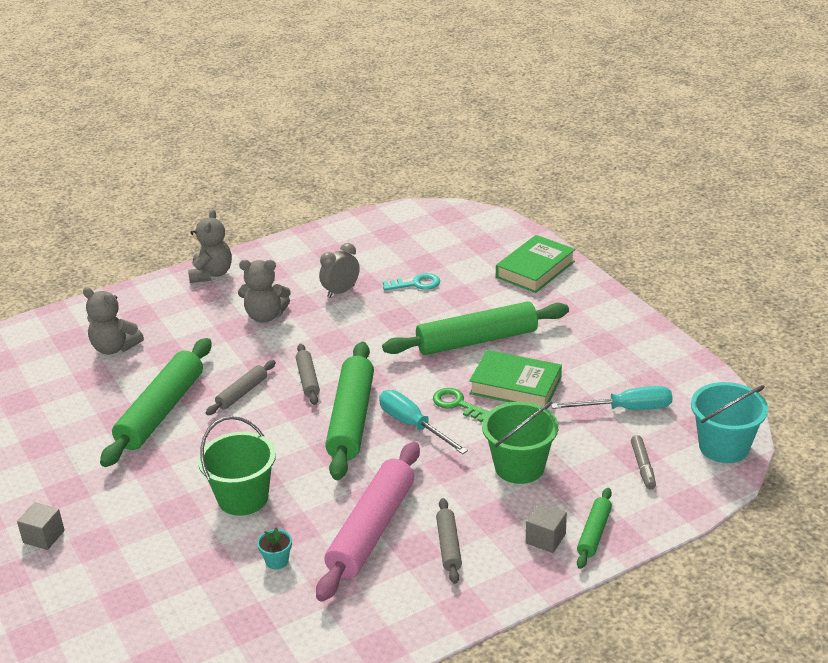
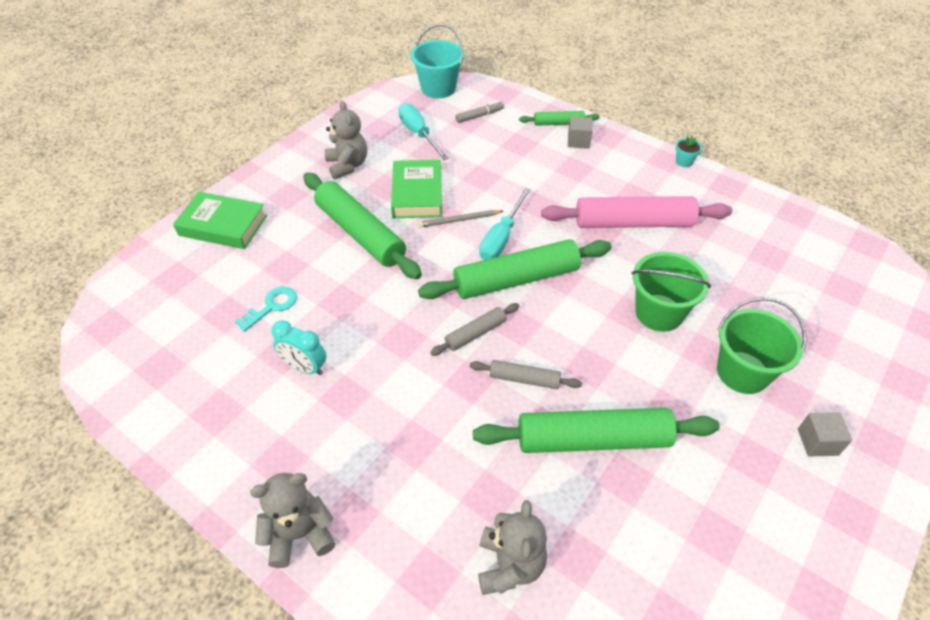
camera: 115 degrees left, 15 degrees up
grey teddy bear [238,260,290,323] -> grey teddy bear moved to [325,101,367,179]
turquoise flower pot [257,527,292,569] -> turquoise flower pot moved to [676,136,702,167]
grey clock [319,243,360,298] -> turquoise clock [271,320,326,375]
turquoise key [383,273,440,291] -> turquoise key turned 75 degrees clockwise [235,287,297,332]
green key [433,388,489,422] -> grey pencil [418,210,503,228]
grey rolling pin [436,498,462,584] -> none
green bucket [482,401,558,484] -> green bucket moved to [717,297,807,394]

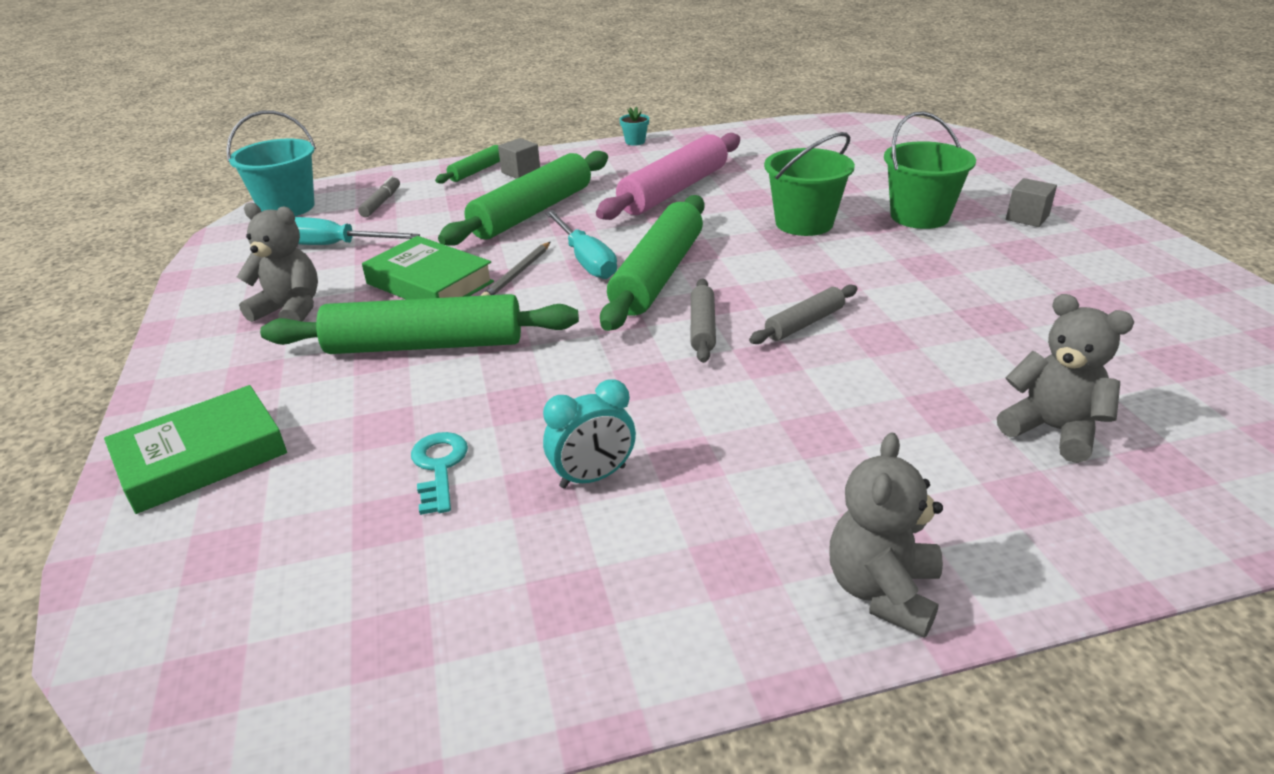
camera: 50 degrees left, 15 degrees down
green rolling pin [473,408,720,453] -> green rolling pin moved to [438,151,608,246]

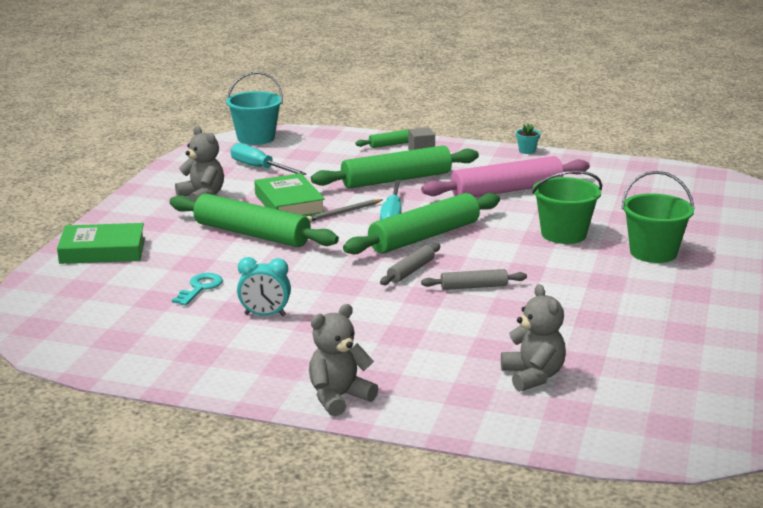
camera: 30 degrees right, 10 degrees down
grey marker [358,176,400,217] -> none
grey cube [1006,178,1057,227] -> none

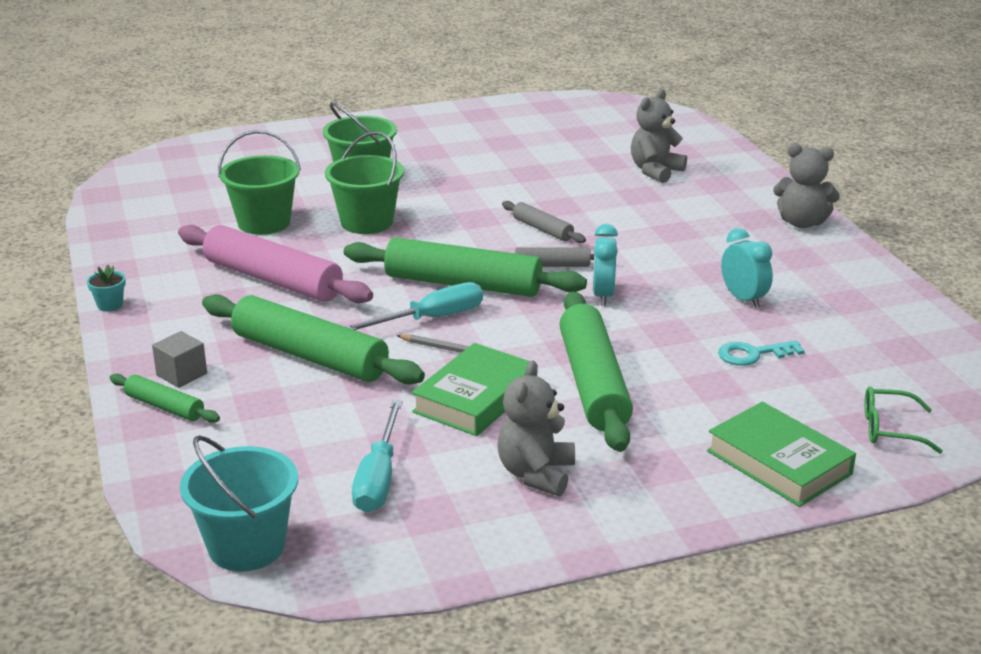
camera: 125 degrees left, 5 degrees up
none -> green bucket [218,130,301,235]
none -> turquoise clock [593,224,618,306]
none -> green glasses [864,386,943,454]

